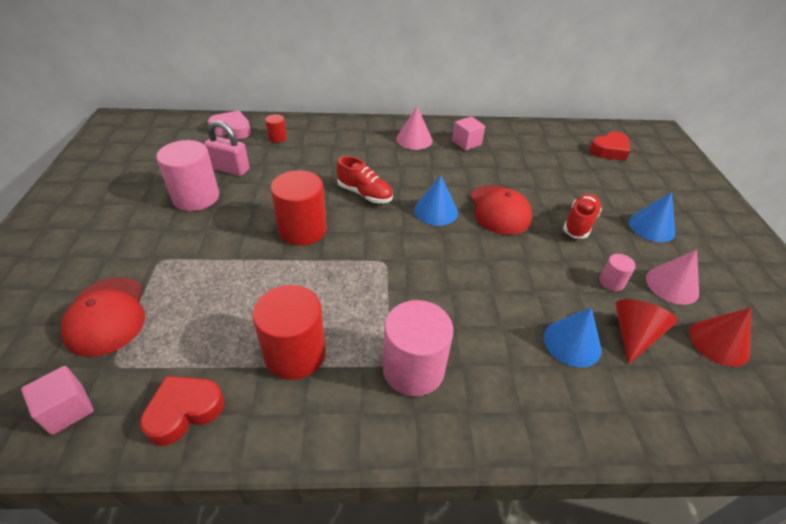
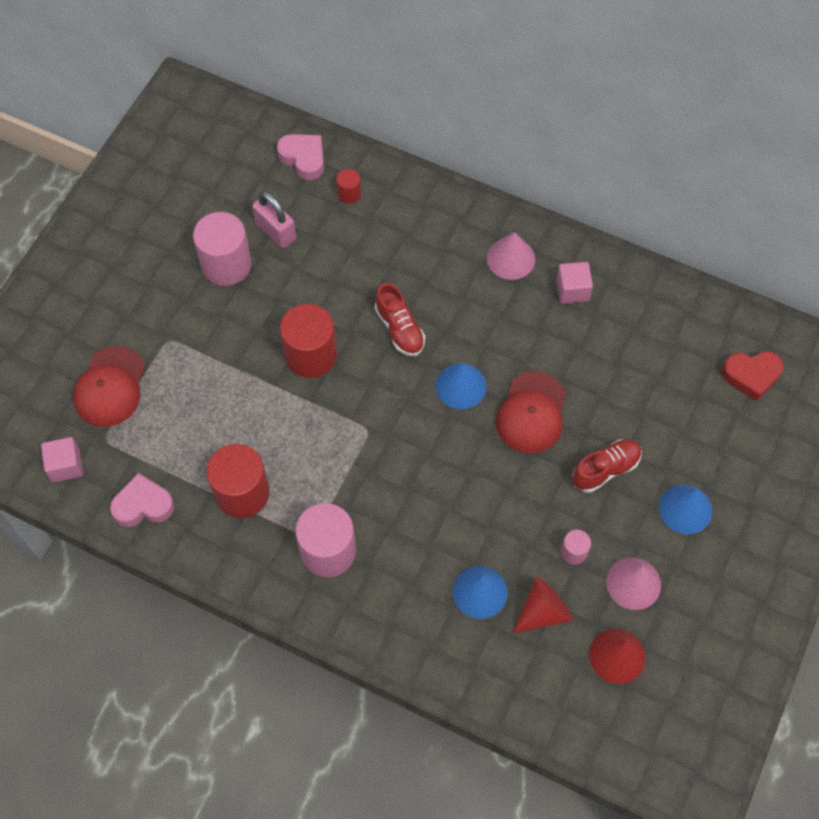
camera: 30 degrees right, 20 degrees up
red heart [140,376,224,446] -> pink heart [110,473,174,527]

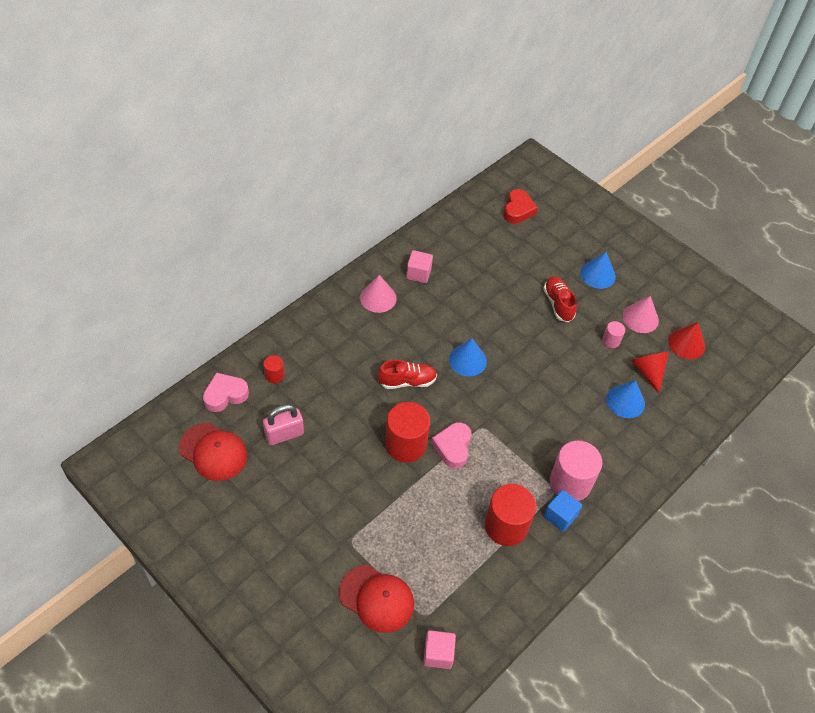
camera: 75 degrees left, 10 degrees down
pink heart [110,473,174,527] -> pink heart moved to [431,422,472,469]
pink cylinder [193,212,252,286] -> none
red cap [496,371,566,454] -> red cap moved to [179,423,247,481]
none -> blue cube [544,490,582,532]

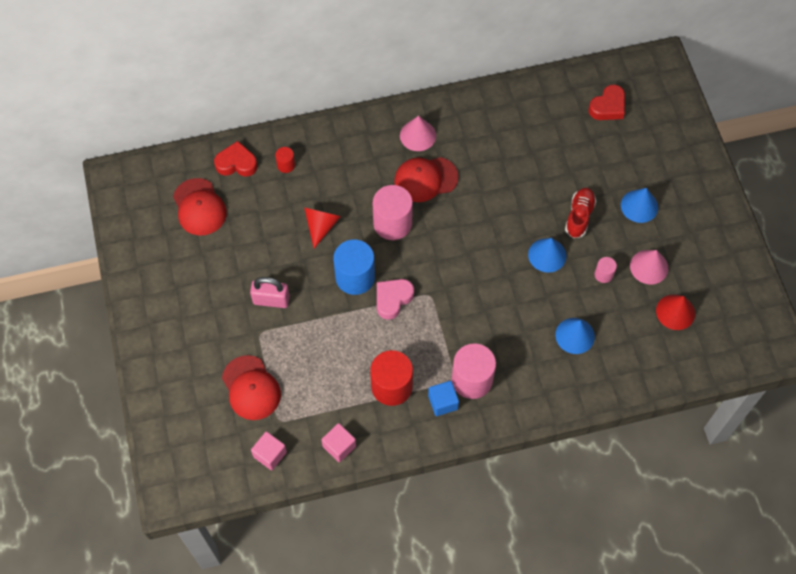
camera: 35 degrees right, 10 degrees up
pink heart [203,372,249,412] -> red heart [214,141,258,177]
pink padlock [263,404,304,446] -> pink padlock moved to [250,277,290,308]
red shoe [378,360,437,389] -> pink cylinder [373,185,413,240]
red cylinder [385,402,430,463] -> blue cylinder [333,239,375,295]
pink cube [406,250,433,283] -> pink cube moved to [321,423,356,462]
blue cone [449,339,487,377] -> blue cone moved to [528,238,566,273]
red cone [631,352,669,393] -> red cone moved to [304,208,341,248]
none -> red cap [394,157,459,202]

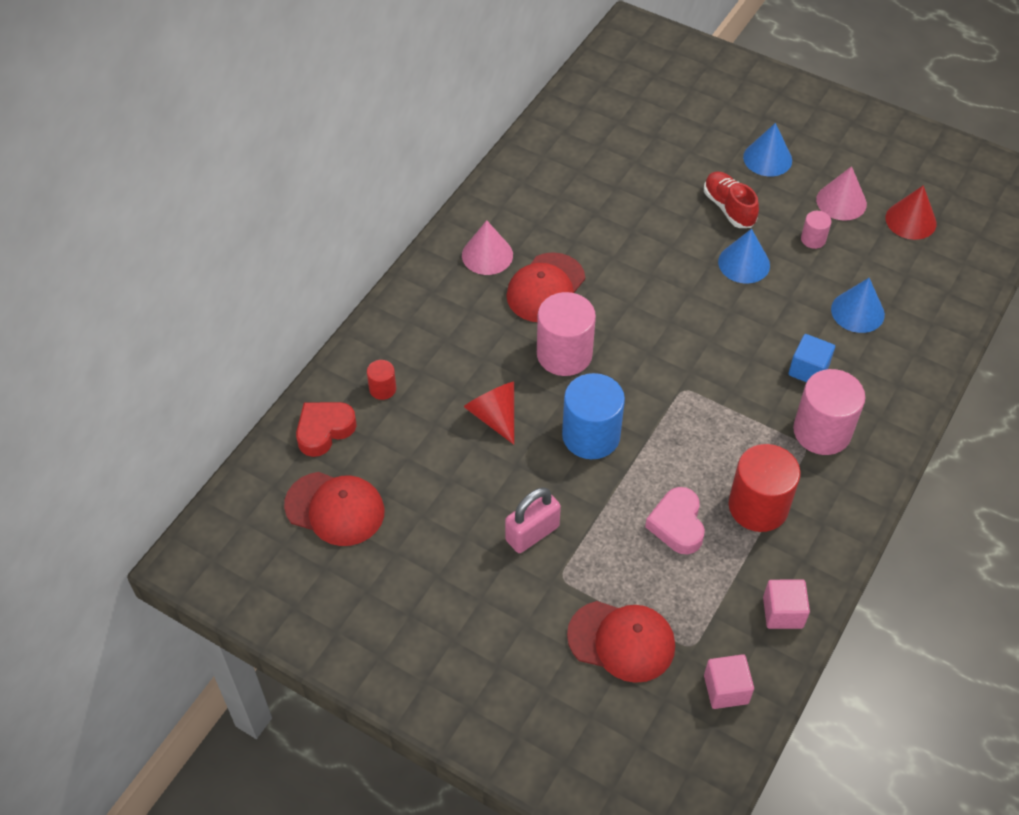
camera: 45 degrees left, 10 degrees down
pink heart [377,279,414,320] -> pink heart moved to [645,487,705,554]
blue cube [428,381,459,416] -> blue cube moved to [789,334,835,382]
red heart [588,84,625,120] -> none

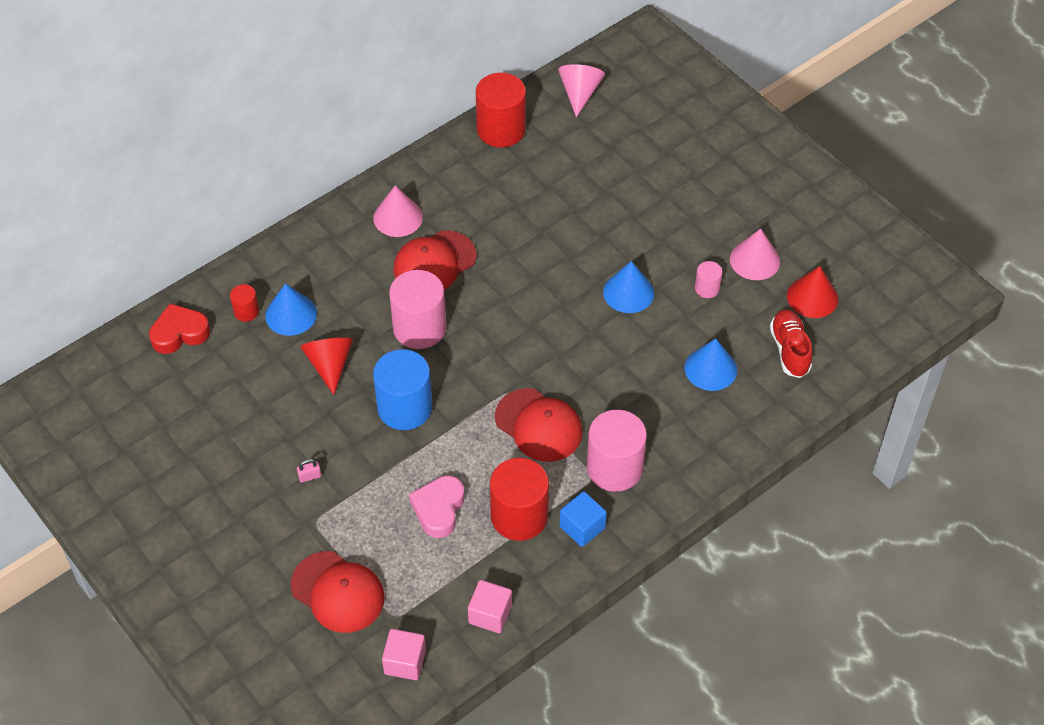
camera: 20 degrees right, 0 degrees up
red cap [284,472,385,546] -> red cap moved to [495,388,583,462]
pink padlock [505,487,561,553] -> pink padlock [297,459,321,483], size x0.44
red shoe [704,171,759,228] -> red shoe moved to [770,310,812,378]
blue cone [743,123,792,176] -> blue cone moved to [265,283,317,336]
blue cube [789,334,835,382] -> blue cube moved to [560,491,607,547]
none -> red cylinder [476,73,526,147]
none -> pink cone [558,64,605,117]

